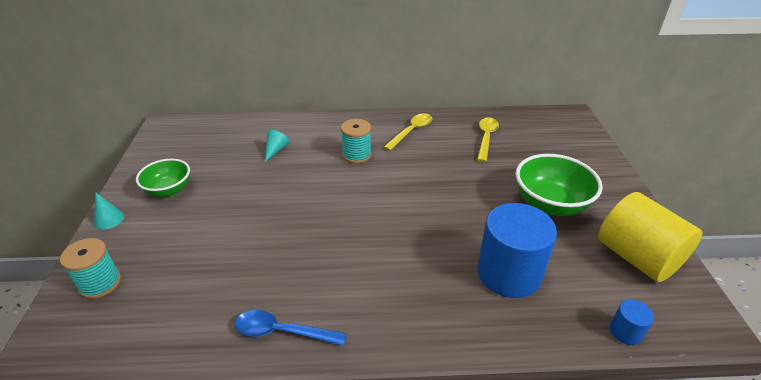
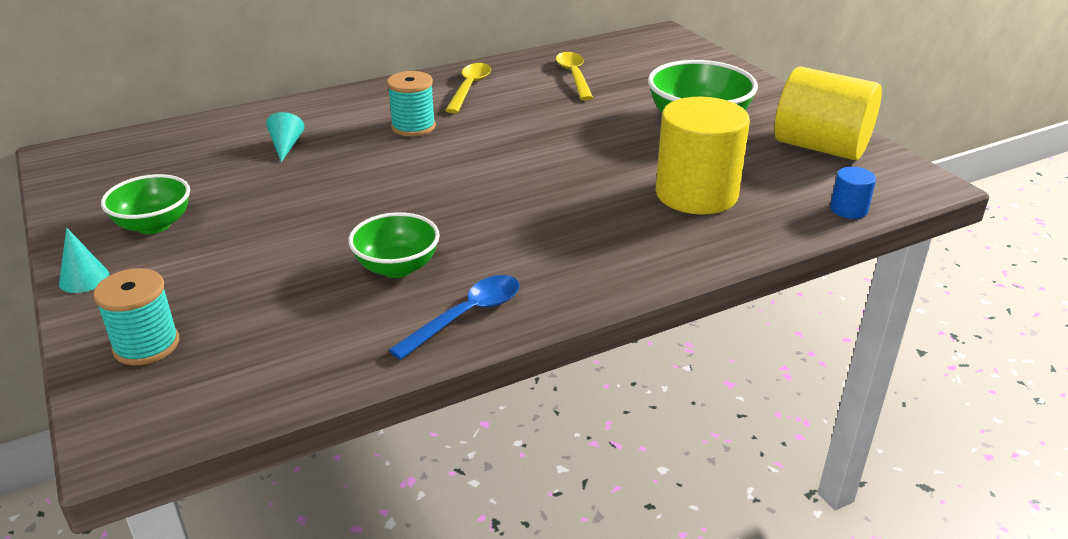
camera: 25 degrees left, 5 degrees down
blue spoon [235,310,347,346] -> blue spoon turned 150 degrees clockwise [389,275,520,360]
blue cylinder [477,203,557,298] -> yellow cylinder [656,97,750,215]
none -> green bowl [348,212,440,278]

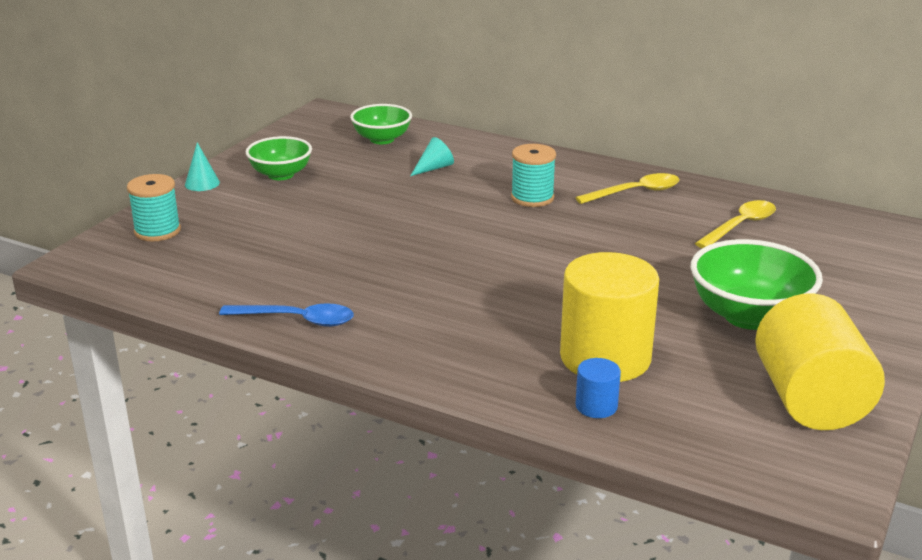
camera: 55 degrees right, 5 degrees down
green bowl [348,212,440,278] -> green bowl moved to [350,104,412,144]
blue cylinder [830,167,876,219] -> blue cylinder moved to [576,358,621,418]

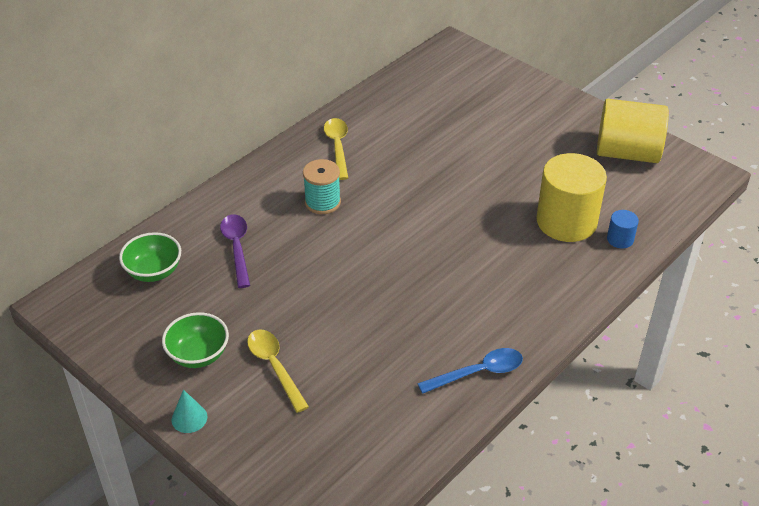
camera: 75 degrees left, 15 degrees up
turquoise spool [127,174,181,241] -> none
blue spoon [219,304,354,327] -> blue spoon turned 45 degrees clockwise [417,348,523,394]
turquoise cone [410,137,454,176] -> purple spoon [220,214,250,288]
green bowl [691,239,823,330] -> none
yellow spoon [695,200,776,248] -> yellow spoon moved to [247,329,309,413]

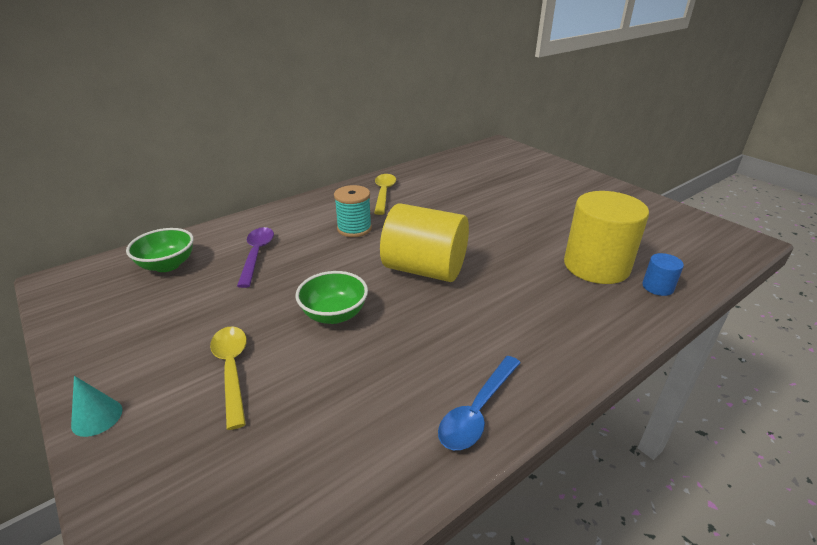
camera: 10 degrees right, 10 degrees down
green bowl [162,312,229,368] -> green bowl moved to [296,271,368,324]
blue spoon [417,348,523,394] -> blue spoon turned 135 degrees clockwise [438,356,521,450]
yellow cylinder [597,99,669,163] -> yellow cylinder moved to [380,203,469,282]

